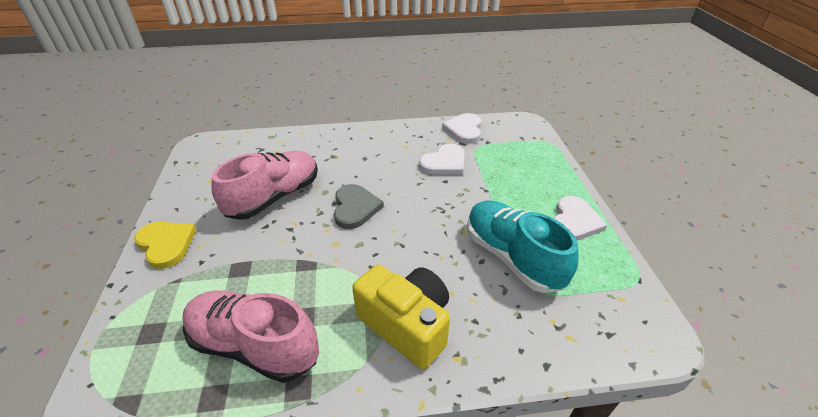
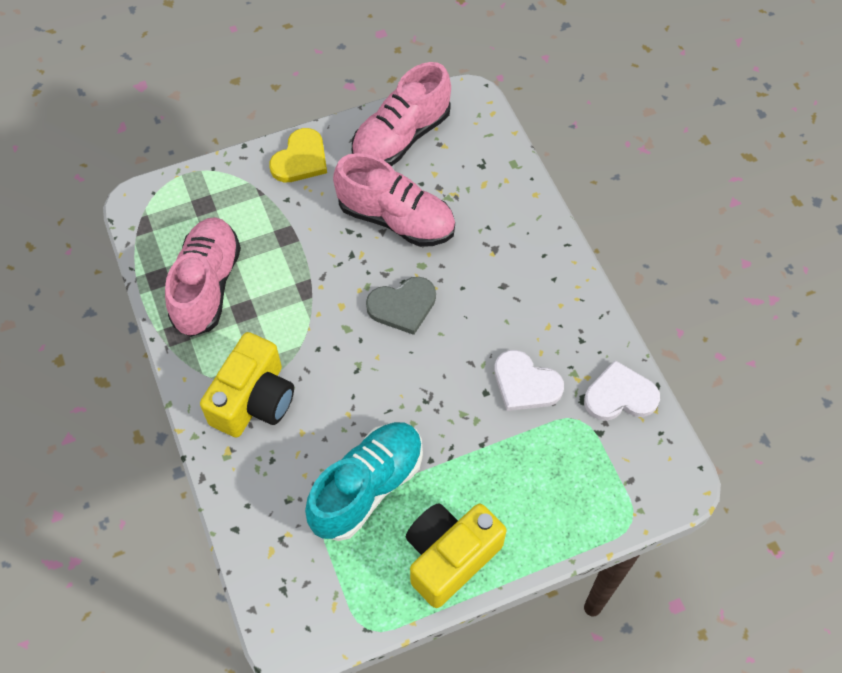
camera: 75 degrees right, 20 degrees up
white heart [554,196,607,241] -> yellow camera [406,503,506,608]
none -> pink shoe [352,62,451,166]

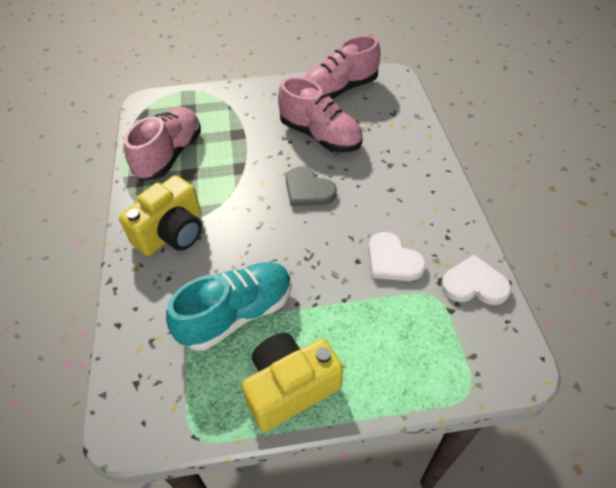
camera: 15 degrees right, 10 degrees down
yellow heart [269,128,327,182] -> none
grey heart [366,277,436,335] -> grey heart turned 45 degrees clockwise [286,167,337,206]

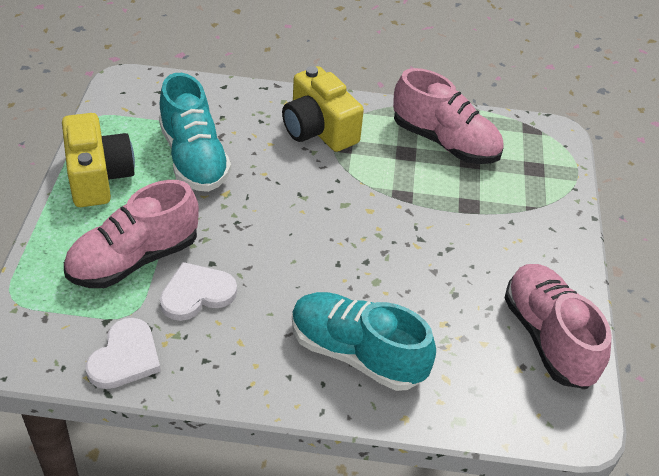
camera: 100 degrees right, 5 degrees down
pink shoe [278,77,362,152] -> pink shoe moved to [64,180,199,288]
grey heart [286,167,337,206] -> none
none -> turquoise shoe [292,292,436,391]

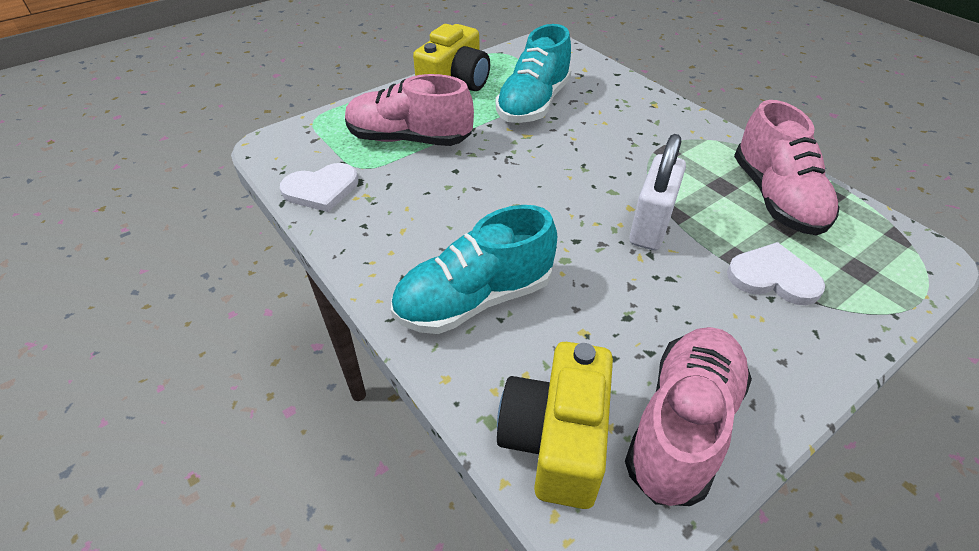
camera: 50 degrees right, 0 degrees up
white heart [160,262,237,321] -> white heart moved to [727,242,825,305]
yellow camera [282,66,364,152] -> yellow camera moved to [497,342,613,509]
turquoise shoe [292,292,436,391] -> turquoise shoe turned 105 degrees counterclockwise [391,205,557,334]
none -> white padlock [629,134,686,250]

